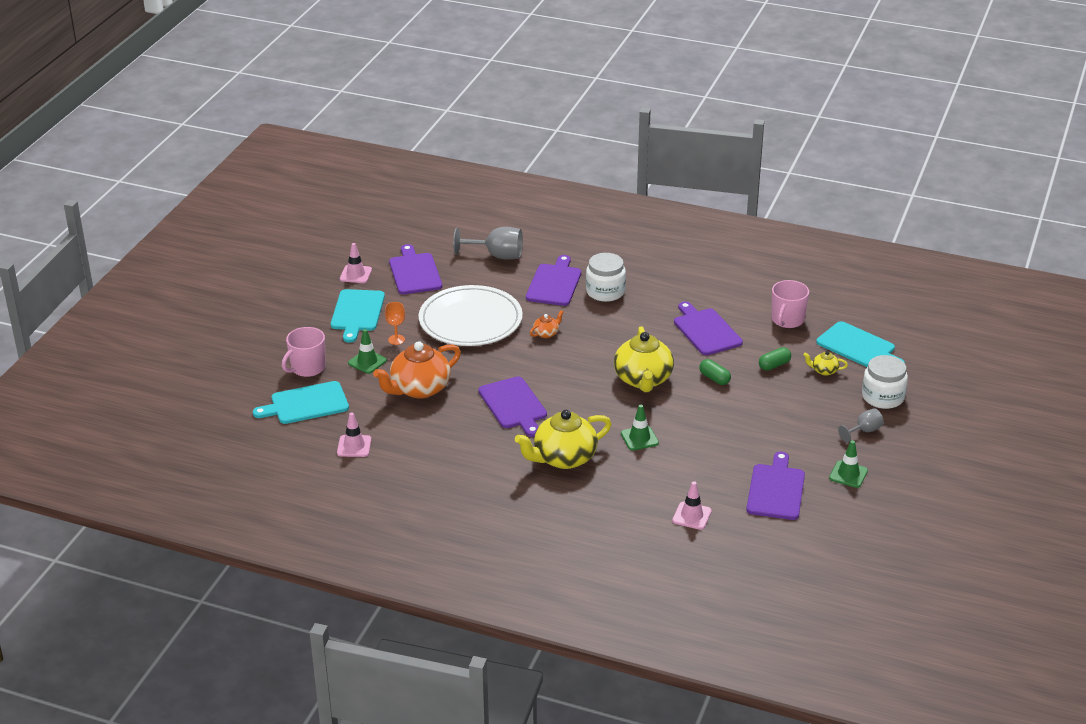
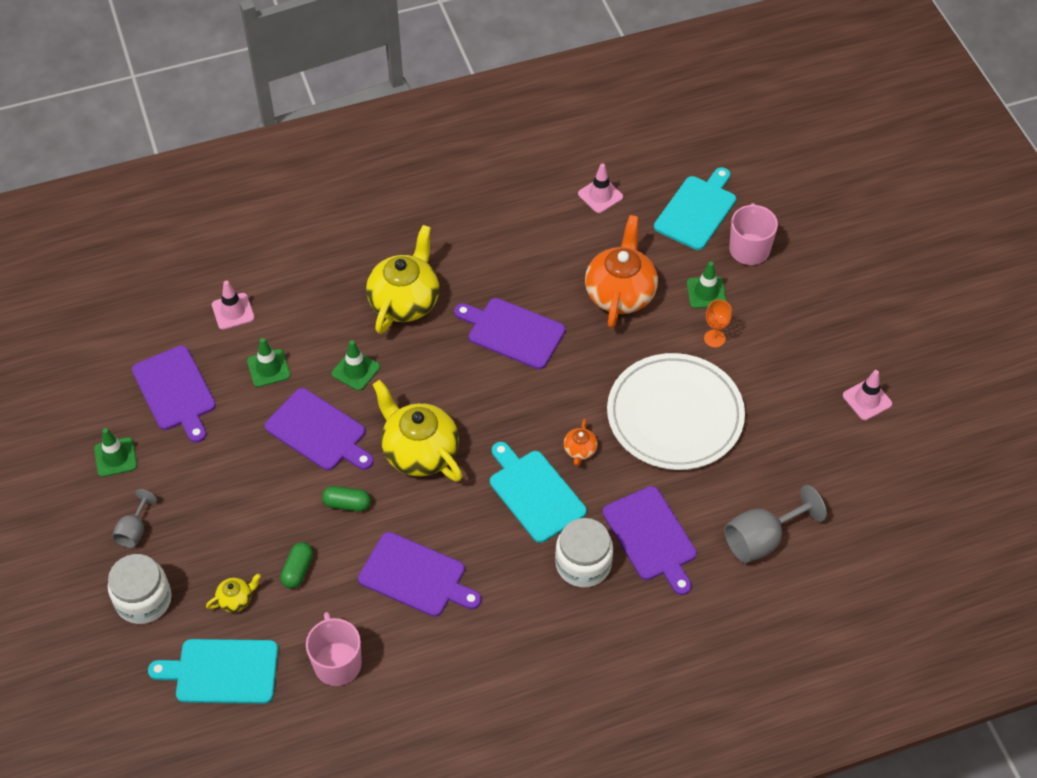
camera: 140 degrees right, 20 degrees up
turquoise cutting board [331,289,385,343] -> turquoise cutting board moved to [490,442,587,543]
purple cutting board [389,244,442,294] -> purple cutting board moved to [265,388,374,471]
none -> green traffic cone [247,338,291,387]

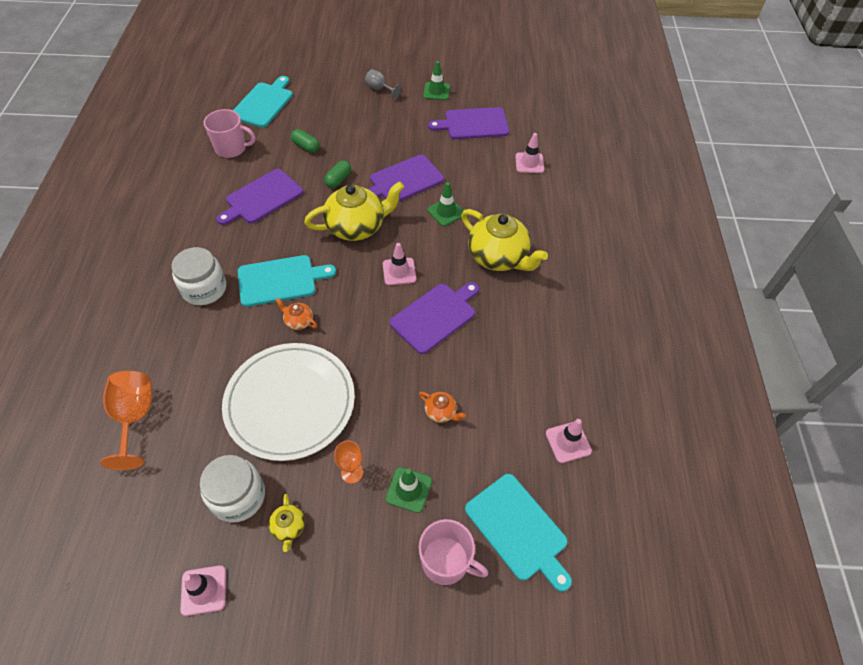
camera: 110 degrees right, 0 degrees up
white jar [108,554,172,624] -> white jar moved to [200,455,265,523]
yellow teapot [206,573,261,612] -> yellow teapot moved to [269,494,305,552]
green traffic cone [247,338,291,387] -> none
orange teapot [585,215,658,328] -> orange teapot [419,392,466,423], size x0.44
purple cutting board [603,486,697,595] -> none
grey goblet [724,485,827,563] -> orange goblet [100,371,153,470]
none -> pink traffic cone [383,243,416,285]

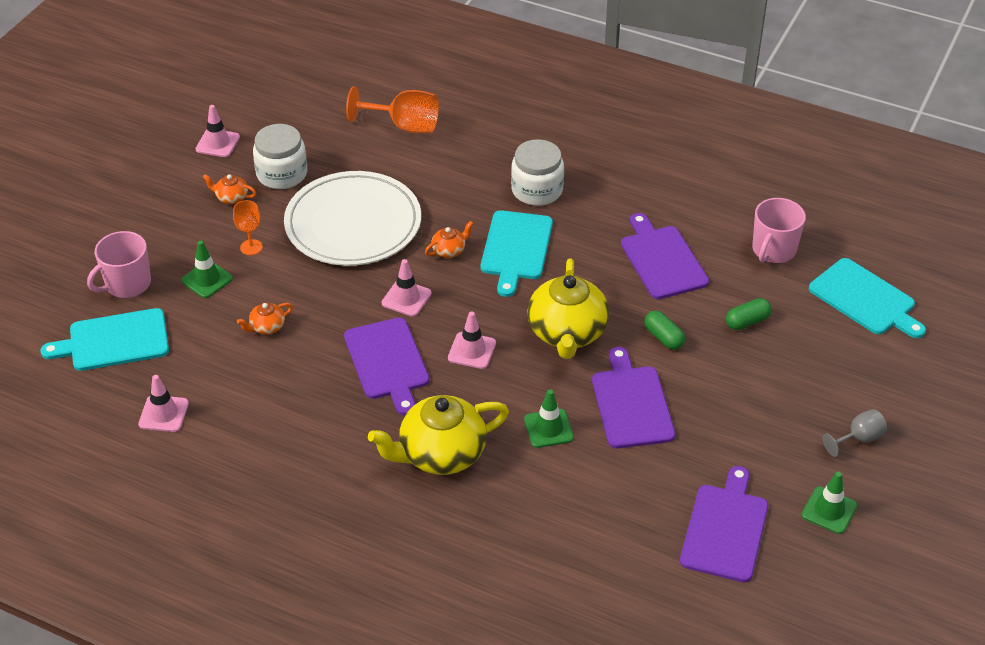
camera: 115 degrees right, 10 degrees down
yellow teapot [269,494,305,552] -> orange teapot [203,174,257,204]
pink traffic cone [515,133,544,173] -> pink traffic cone moved to [382,259,432,317]

